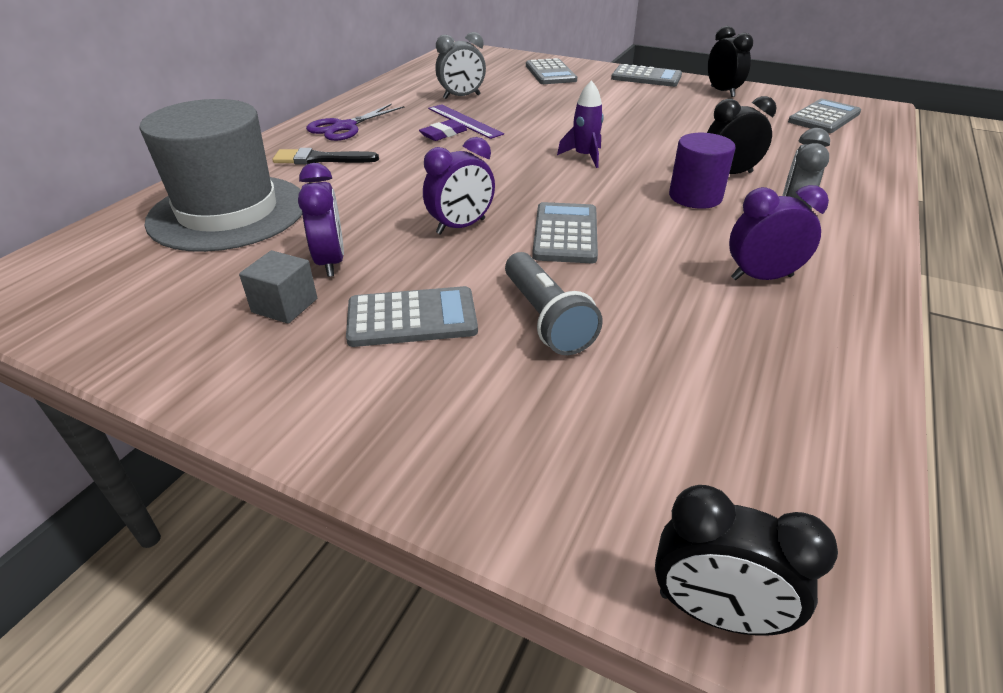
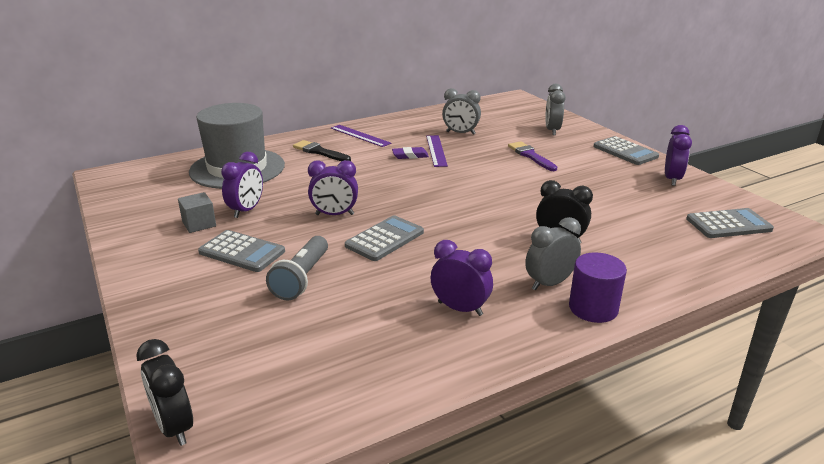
camera: 35 degrees right, 10 degrees down
purple scissors [306,103,405,141] -> purple ruler [331,125,391,147]
grey calculator [526,58,577,84] -> grey clock [545,84,566,135]
purple rocket [557,80,604,168] -> none
purple cylinder [669,133,736,209] -> purple cylinder moved to [569,252,627,323]
black clock [708,26,753,97] -> purple clock [665,125,692,186]
none -> purple brush [508,141,557,171]

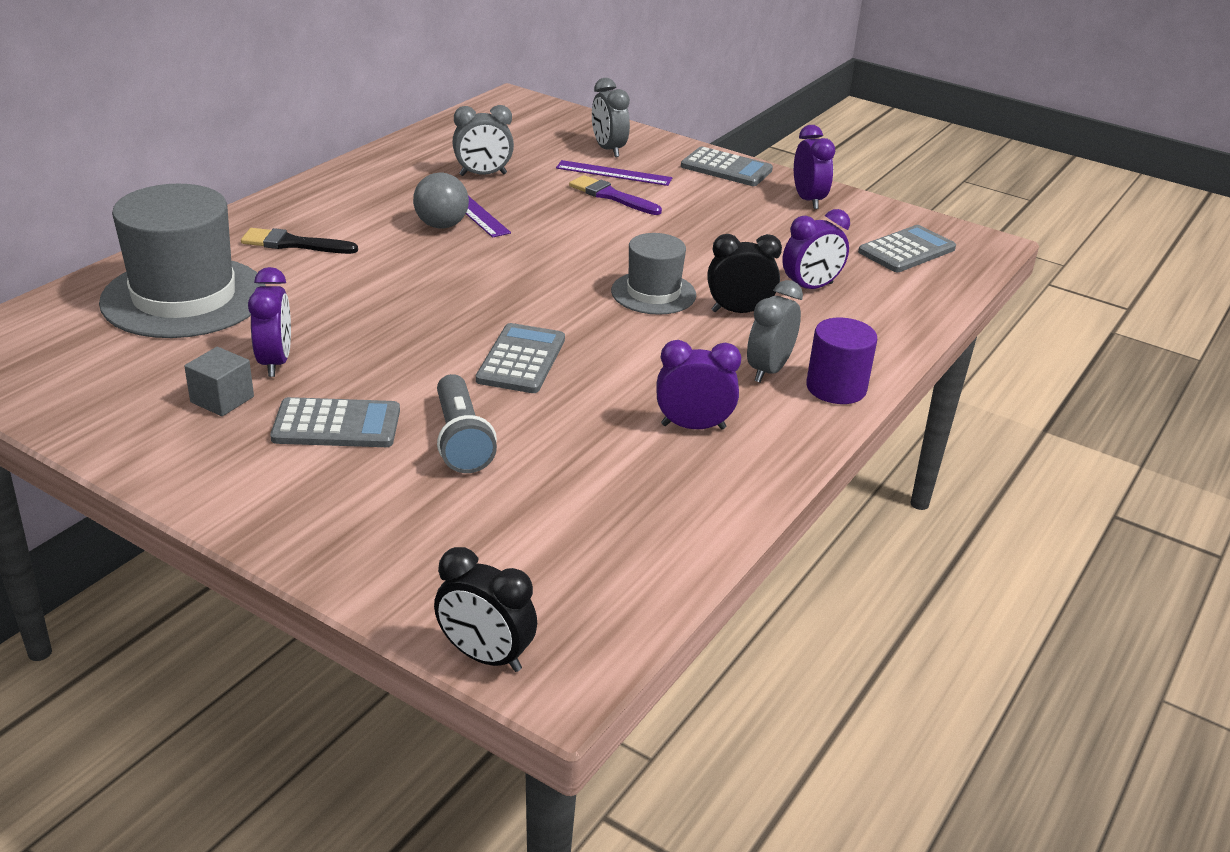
camera: 30 degrees left, 5 degrees up
purple clock [308,160,358,215] -> purple clock moved to [782,209,850,289]
purple ruler [331,125,391,147] -> purple ruler moved to [556,160,672,186]
purple eraser [392,147,429,159] -> grey ball [413,173,469,229]
none -> grey hat [611,233,696,315]

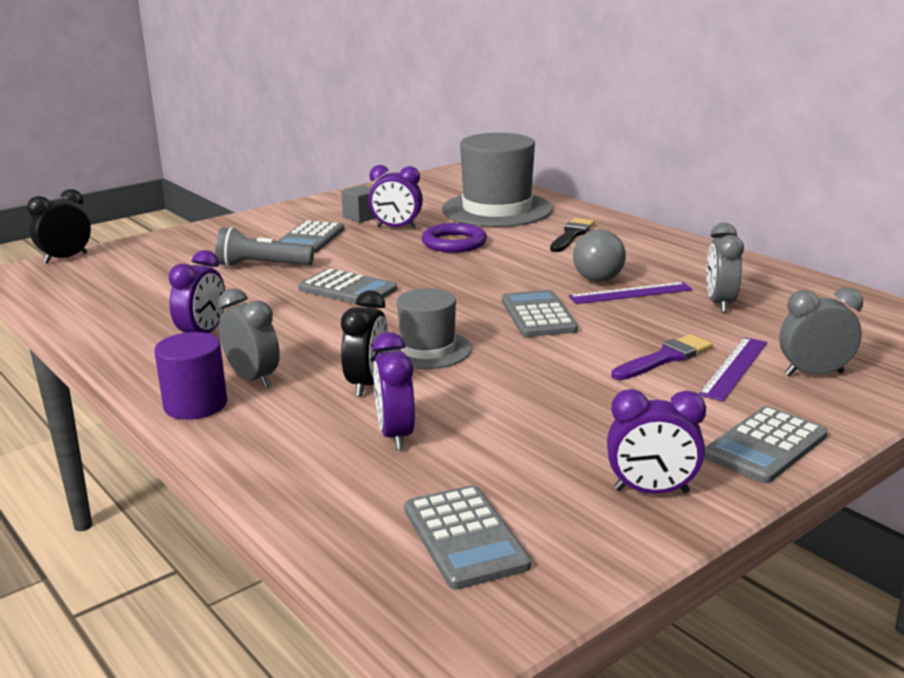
camera: 110 degrees right, 10 degrees down
none -> purple ring [422,223,487,253]
none -> grey calculator [502,290,578,337]

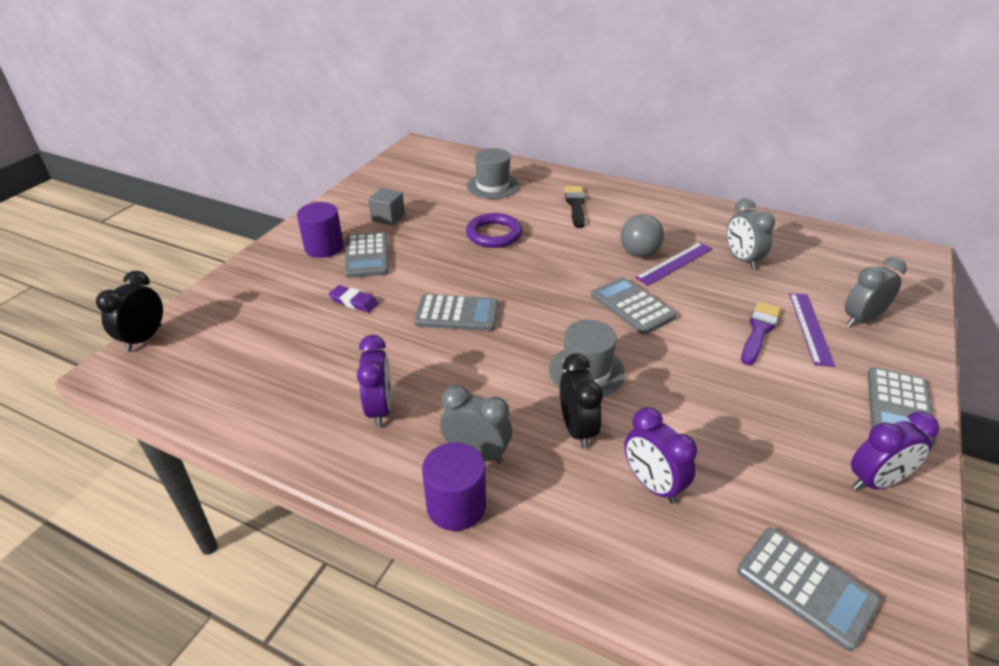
camera: 25 degrees left, 15 degrees up
grey flashlight [215,227,314,267] -> purple eraser [329,285,378,313]
purple clock [369,165,423,229] -> none
grey hat [442,133,553,227] -> grey hat [467,148,519,199], size x0.56
none -> purple cylinder [297,202,344,258]

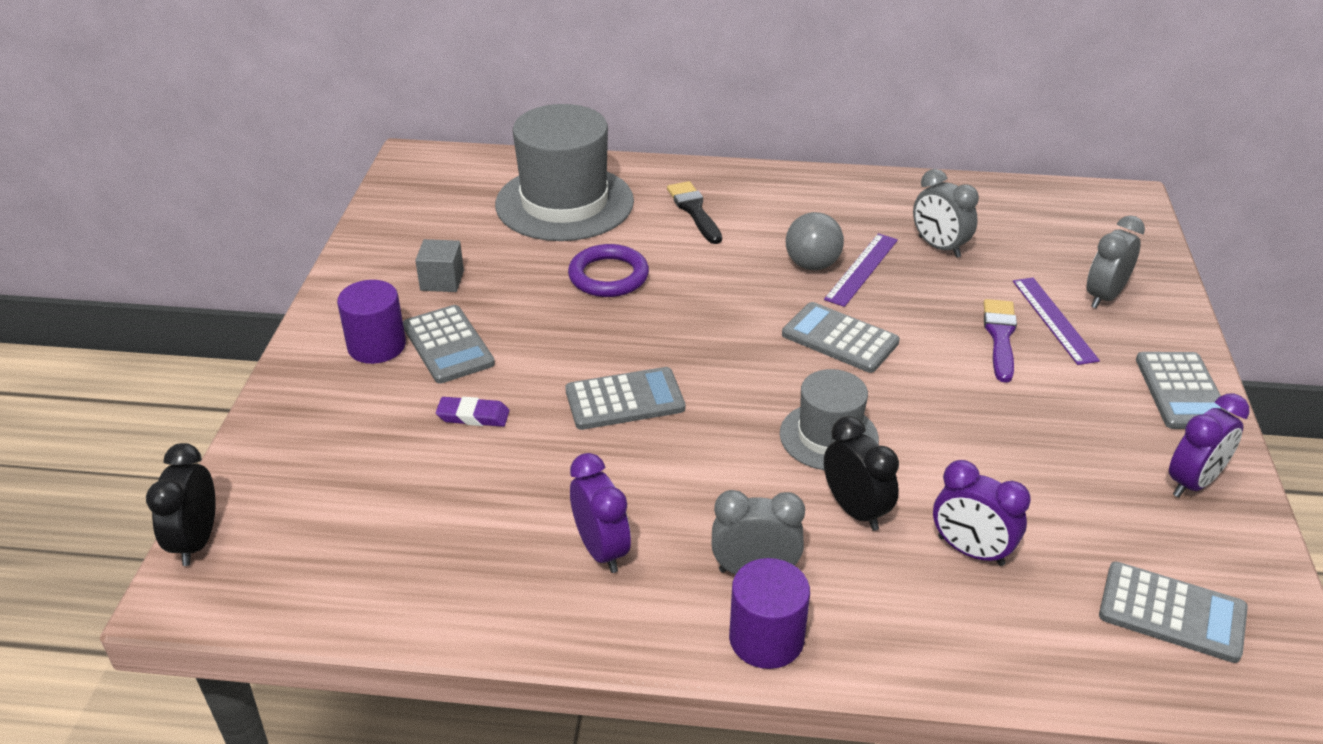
camera: 20 degrees left, 0 degrees up
grey hat [467,148,519,199] -> grey hat [495,104,634,241], size x1.79

